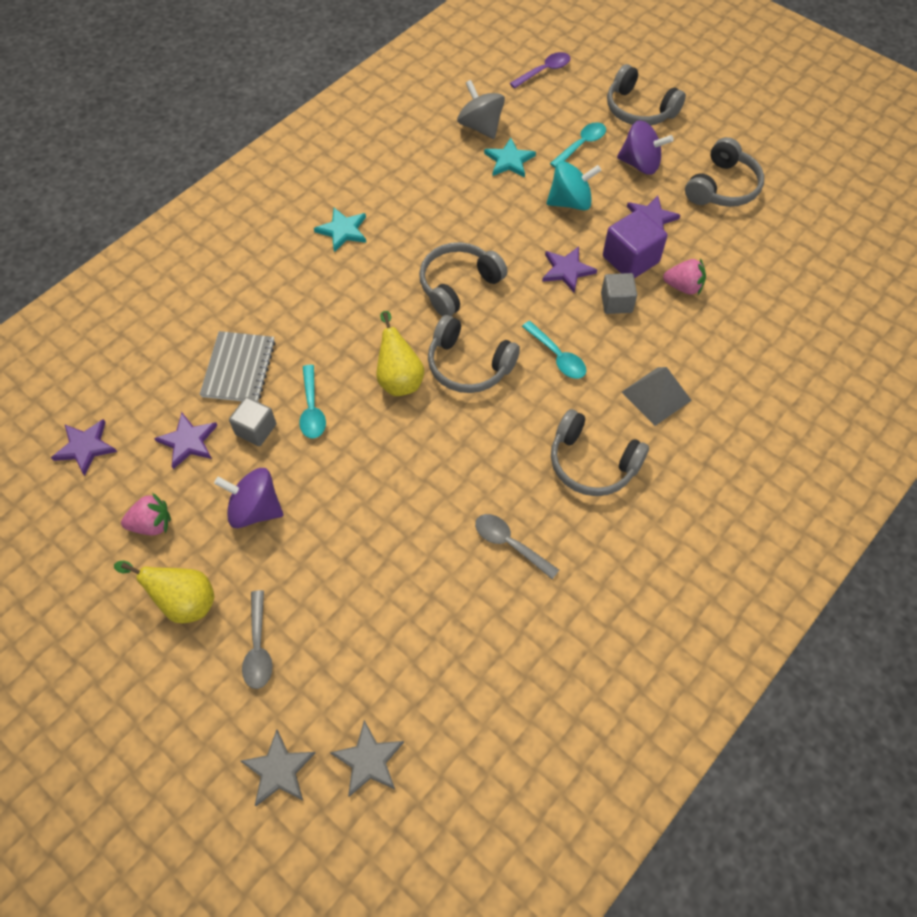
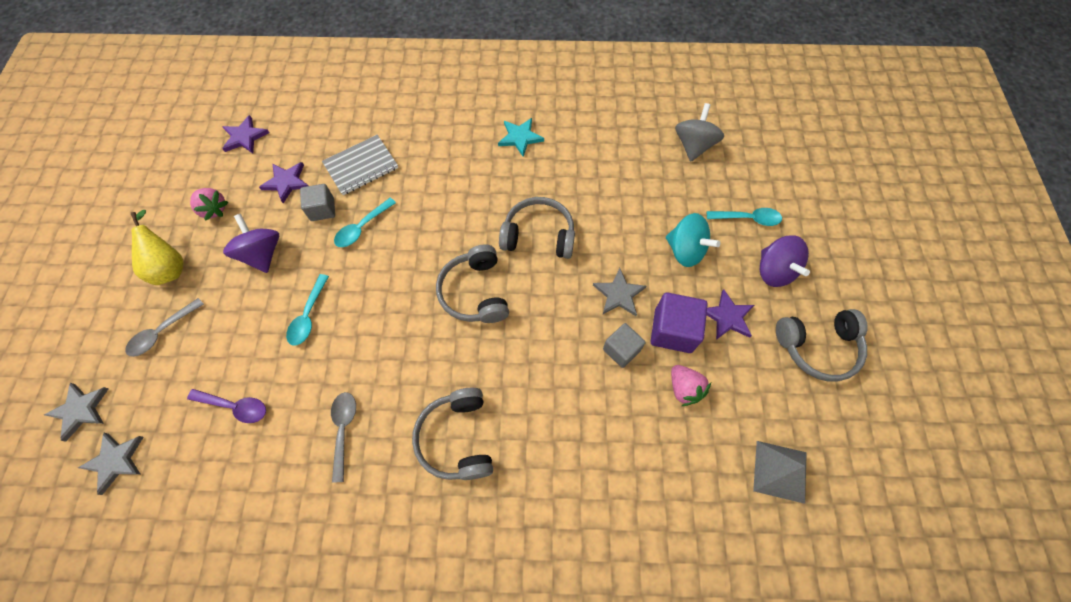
camera: 50 degrees right, 5 degrees up
yellow pear [376,311,424,396] -> none
turquoise star [484,138,536,178] -> none
purple spoon [510,52,570,89] -> purple spoon moved to [187,389,266,423]
turquoise spoon [522,321,586,379] -> turquoise spoon moved to [286,274,329,346]
purple star [542,246,597,293] -> grey star [593,268,646,316]
grey headphones [607,64,686,126] -> none
grey pyramid [622,367,692,426] -> grey pyramid moved to [753,441,807,504]

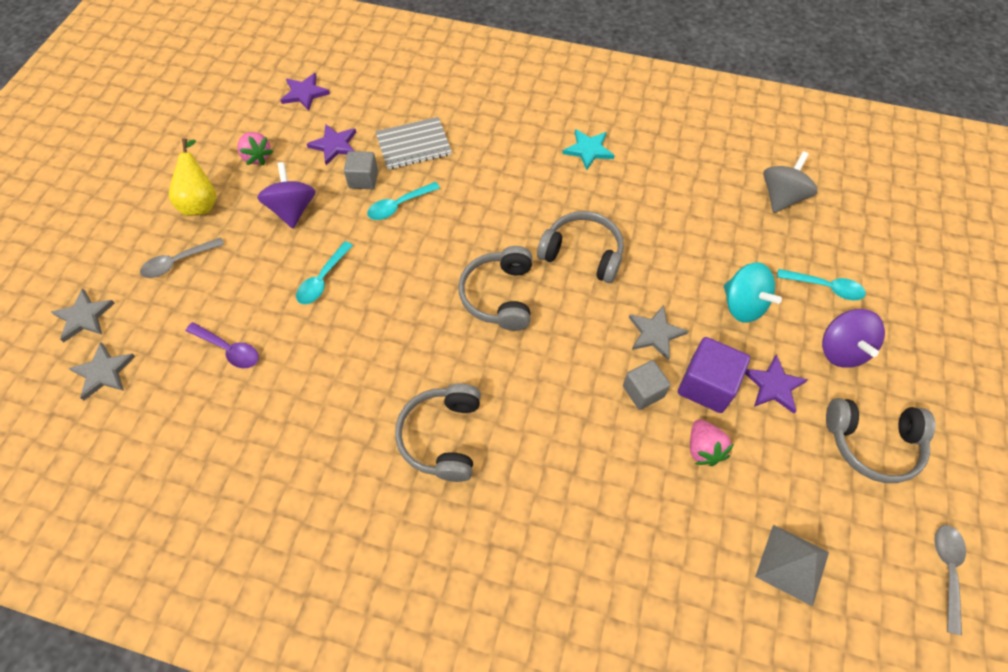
camera: 15 degrees right, 5 degrees down
grey spoon [331,392,356,483] -> grey spoon moved to [934,525,966,635]

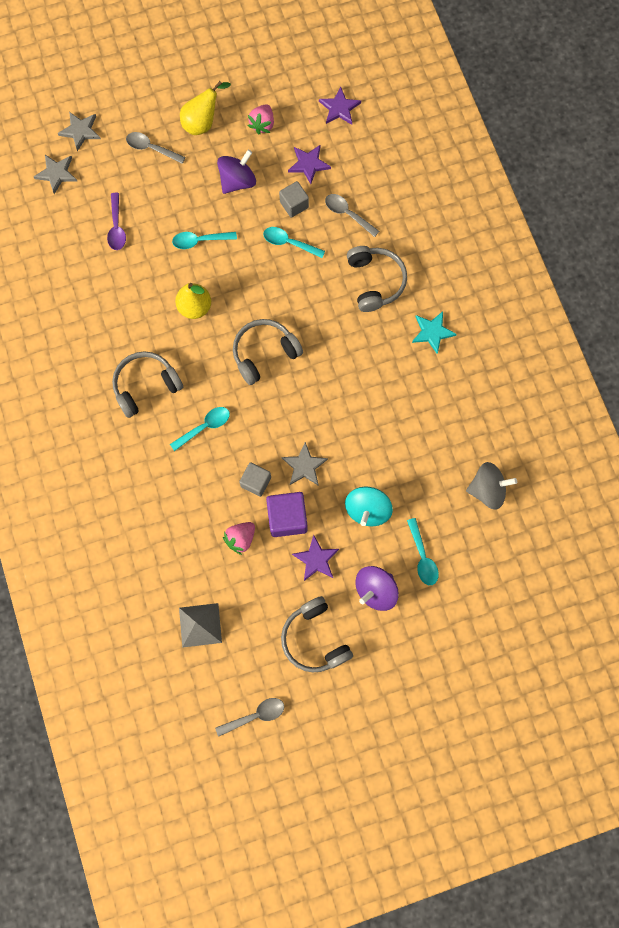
camera: 55 degrees right, 15 degrees up
grey notebook [375,117,452,170] -> grey spoon [325,194,379,237]
grey headphones [537,211,624,283] -> grey headphones moved to [347,246,407,312]
none -> turquoise spoon [170,407,230,451]
none -> yellow pear [175,283,211,319]

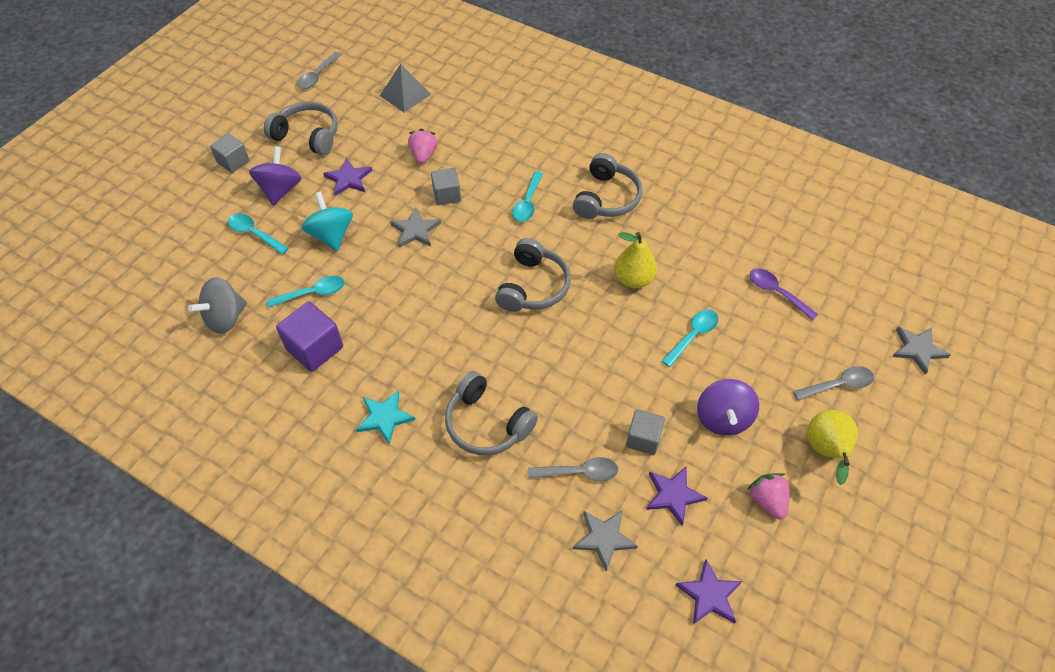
camera: 140 degrees right, 20 degrees down
grey star [34,155,77,194] -> grey star moved to [573,510,638,572]
turquoise spoon [263,227,325,258] -> turquoise spoon moved to [267,276,345,308]
purple cube [266,492,307,537] -> purple cube moved to [276,301,343,372]
none -> grey cube [210,133,249,173]

